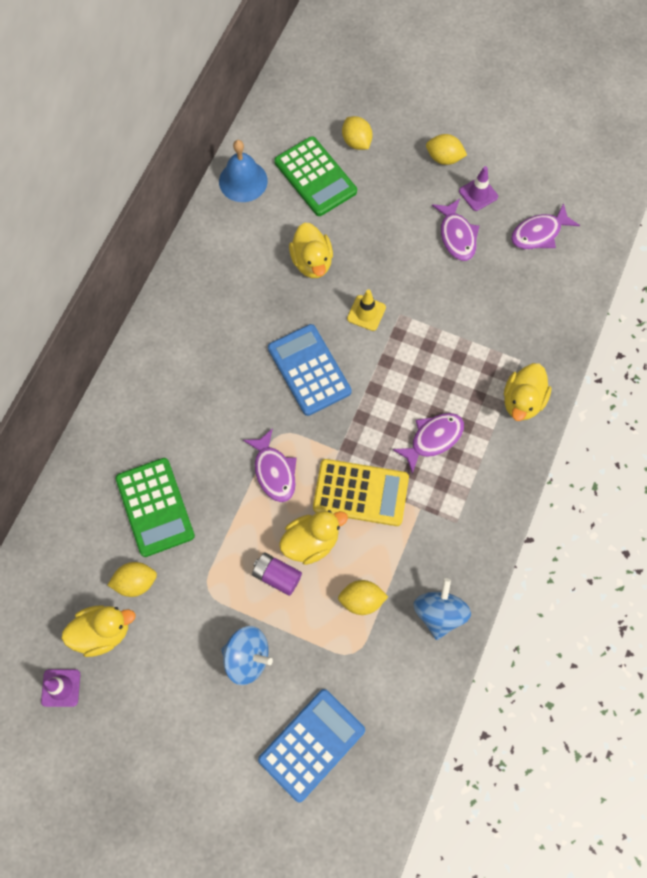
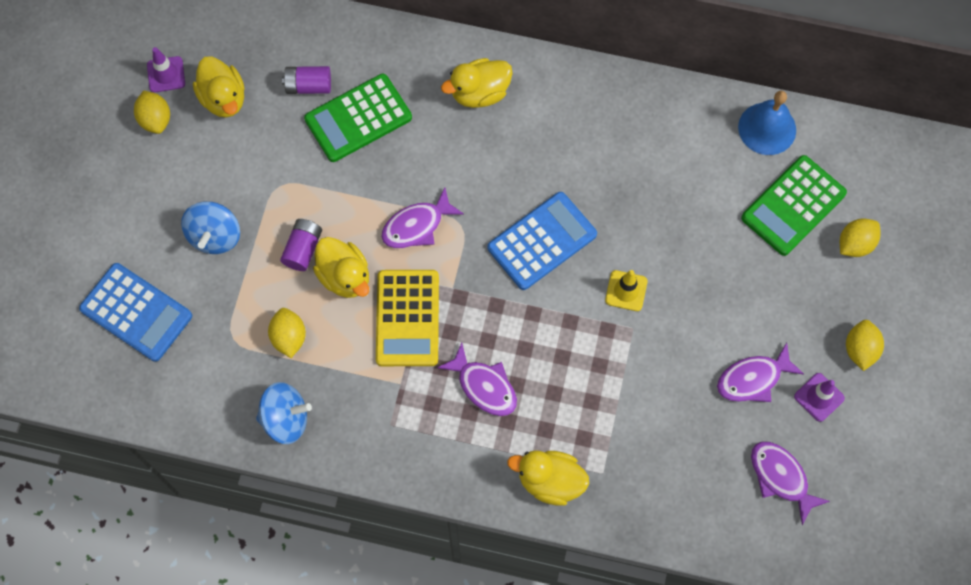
camera: 80 degrees right, 0 degrees up
yellow lemon [108,562,157,597] -> yellow lemon moved to [134,91,170,134]
yellow duck [289,222,333,278] -> yellow duck moved to [441,58,513,108]
none -> purple battery [282,66,331,94]

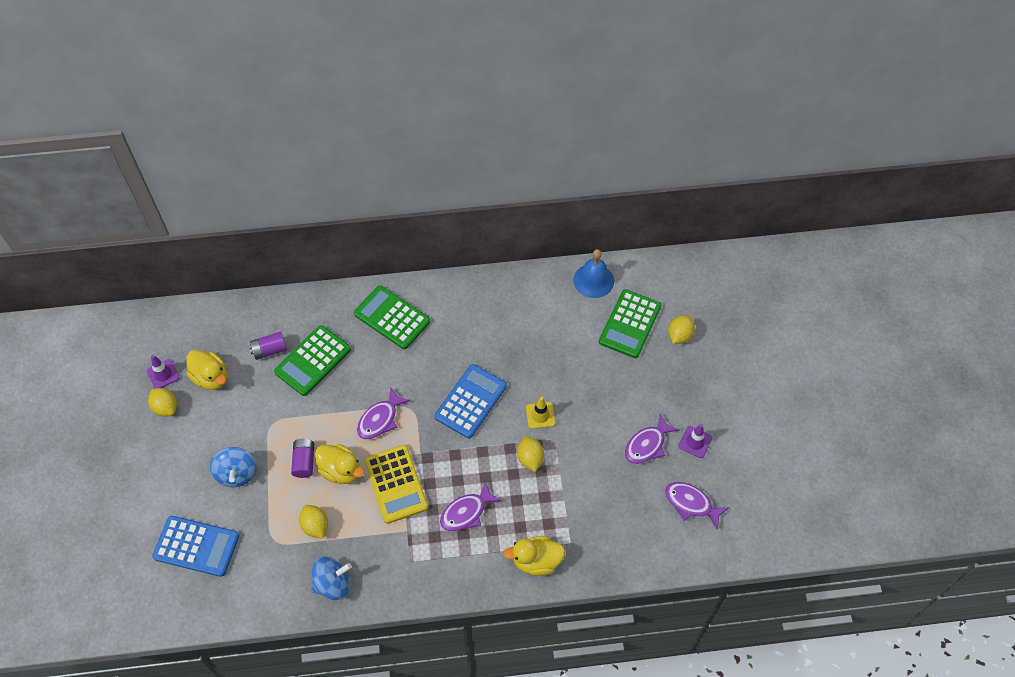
camera: 20 degrees left, 10 degrees down
purple fish [437,343,517,416] -> purple fish turned 120 degrees clockwise [440,481,502,531]
yellow duck [441,58,513,108] -> green calculator [354,285,430,349]
yellow lemon [846,320,884,371] -> yellow lemon moved to [517,436,544,472]

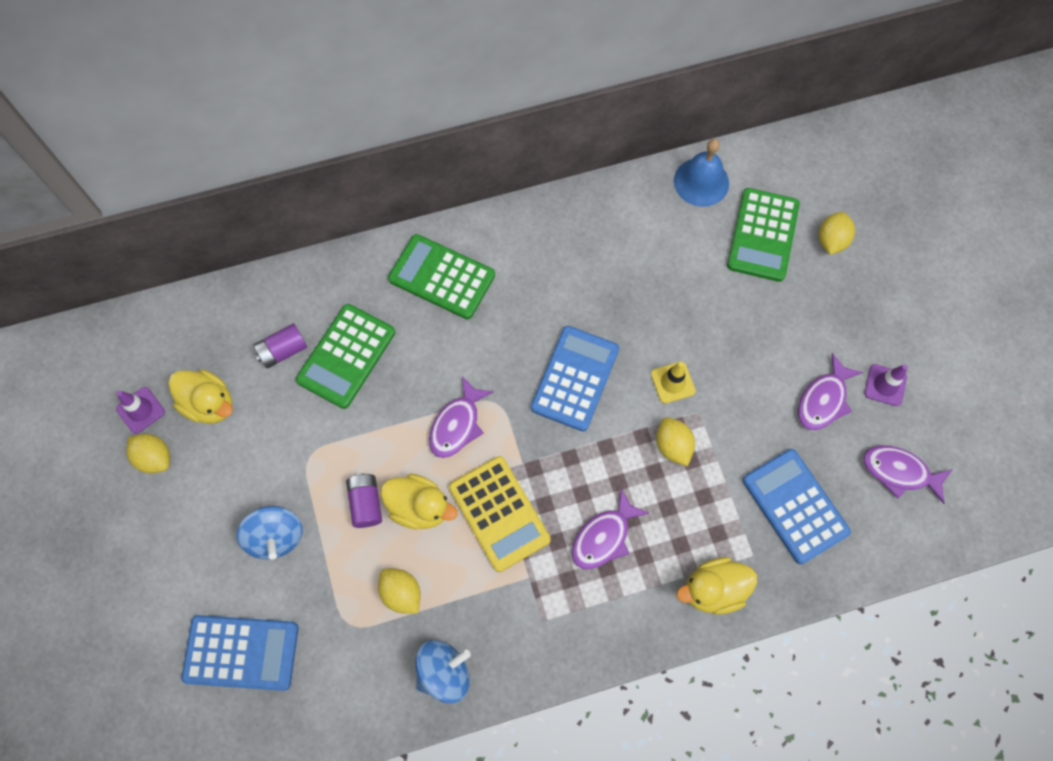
camera: 10 degrees left, 10 degrees up
none -> blue calculator [743,449,851,564]

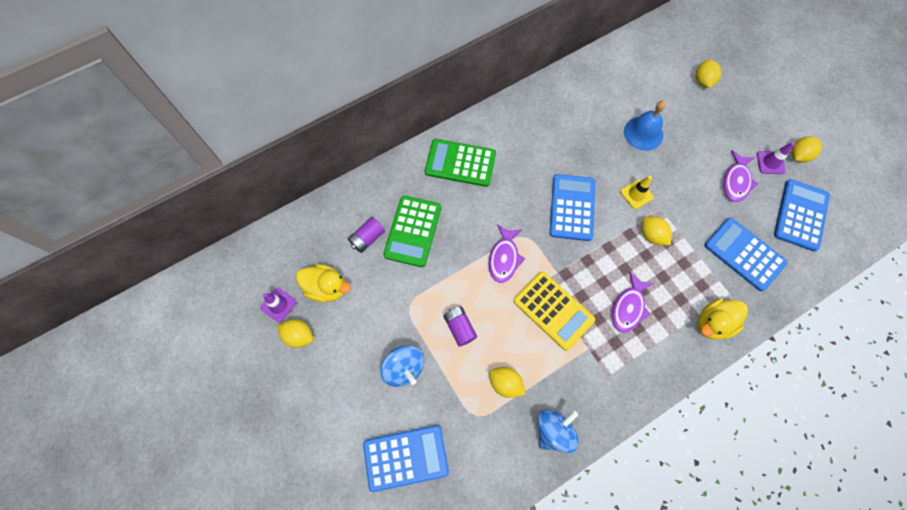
camera: 15 degrees left, 0 degrees up
yellow duck [380,474,458,529] -> none
blue bell [674,139,729,207] -> blue bell moved to [624,101,666,151]
green calculator [727,188,800,282] -> none
purple fish [863,445,952,504] -> blue calculator [774,179,830,251]
none -> yellow lemon [791,136,822,163]

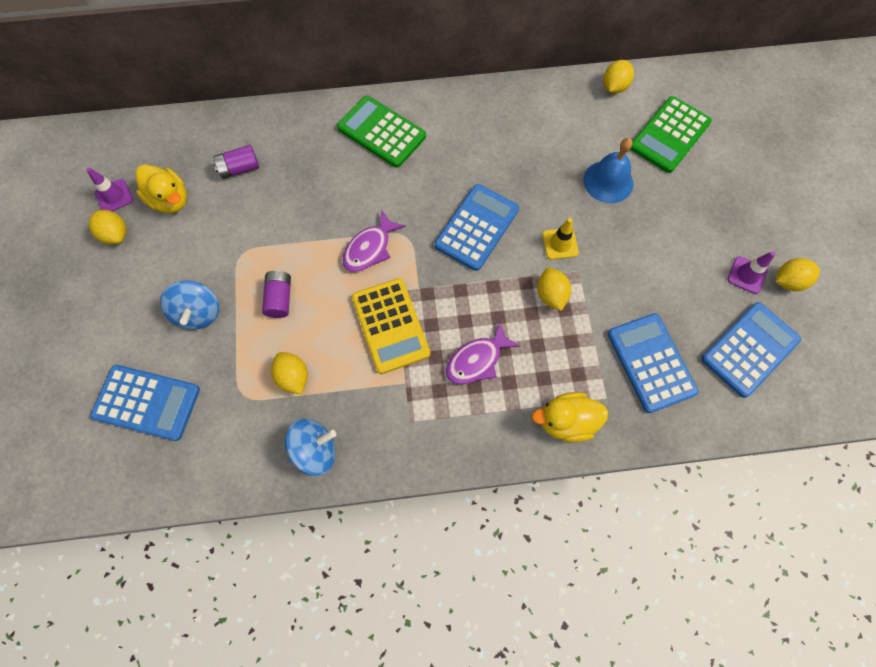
camera: 25 degrees right, 0 degrees up
green calculator [383,196,441,267] -> green calculator moved to [630,96,712,173]
yellow lemon [696,60,721,88] -> yellow lemon moved to [603,60,634,93]
purple fish [723,150,758,202] -> none

